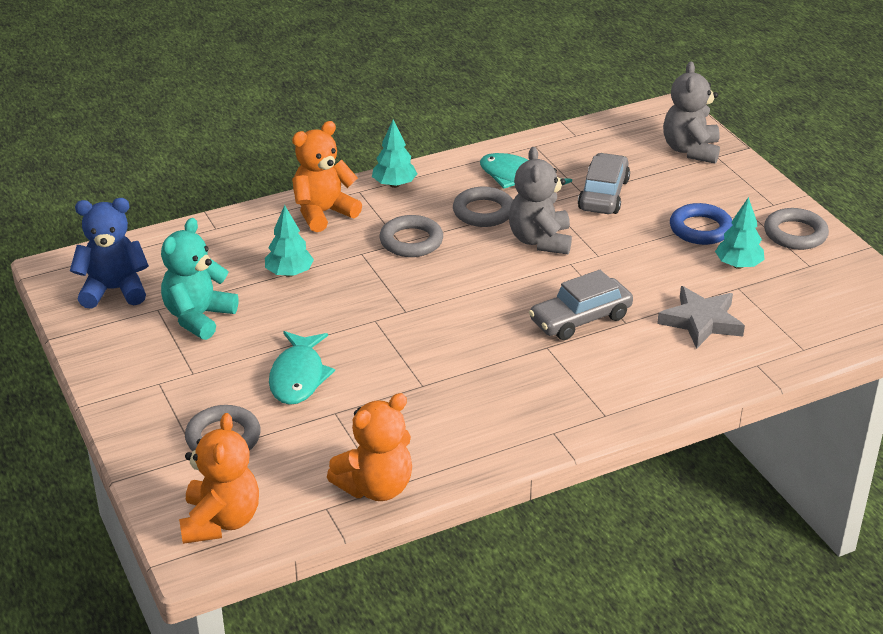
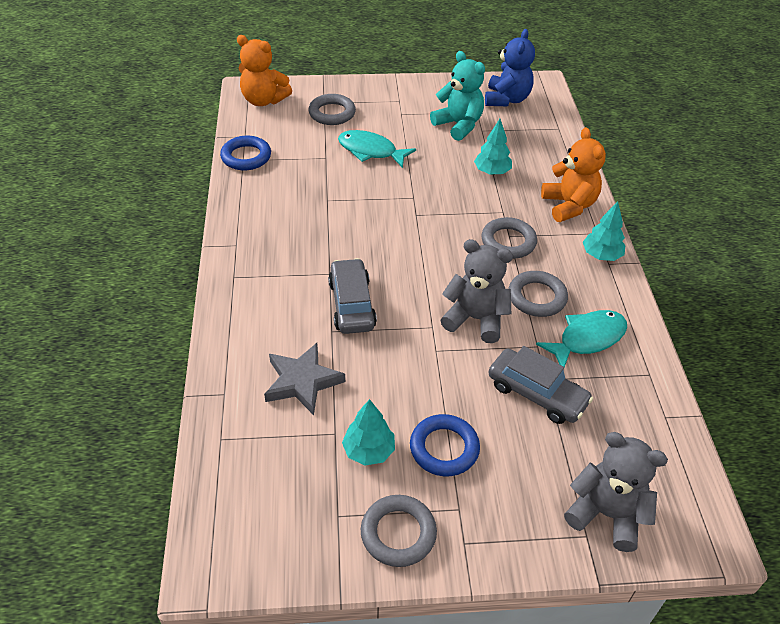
camera: 110 degrees right, 10 degrees up
orange teddy bear [327,393,412,501] -> blue ring [220,136,271,170]

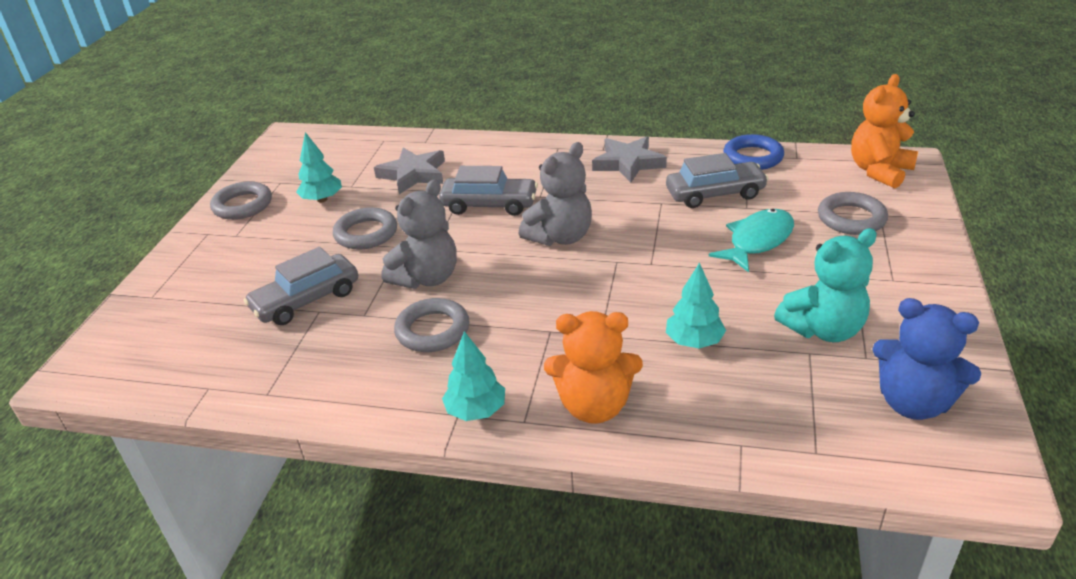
camera: 110 degrees right, 10 degrees down
blue ring [410,414,480,476] -> none
grey ring [481,217,537,259] -> grey ring moved to [333,207,397,250]
turquoise fish [536,310,627,370] -> none
grey teddy bear [564,432,668,552] -> grey teddy bear moved to [519,142,592,246]
none -> grey star [592,137,667,183]
none -> grey car [666,153,769,208]

